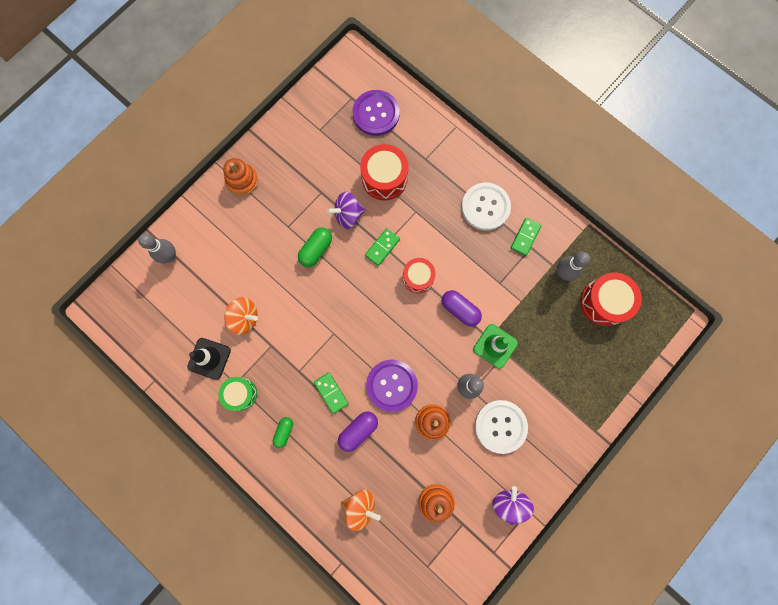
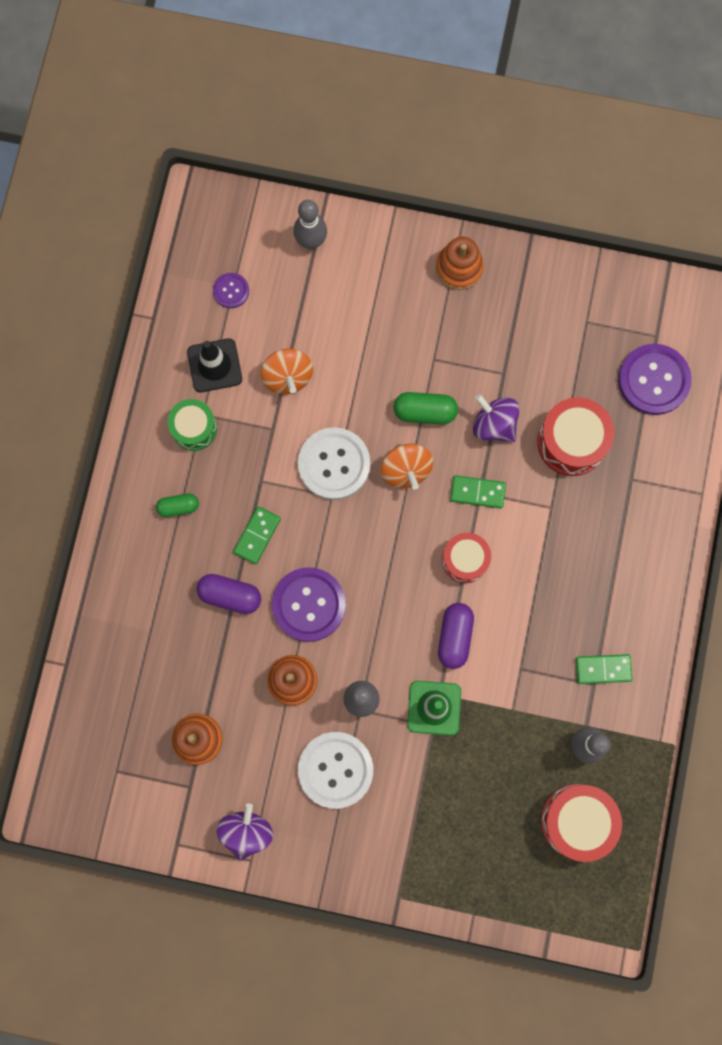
camera: 60 degrees right, 0 degrees up
orange spinning top [341,490,381,531] -> orange spinning top moved to [381,444,433,490]
white button [462,183,511,231] -> white button moved to [298,427,370,500]
purple spinning top [492,486,534,525] -> purple spinning top turned 45 degrees counterclockwise [216,803,273,861]
none -> purple button [213,273,249,308]

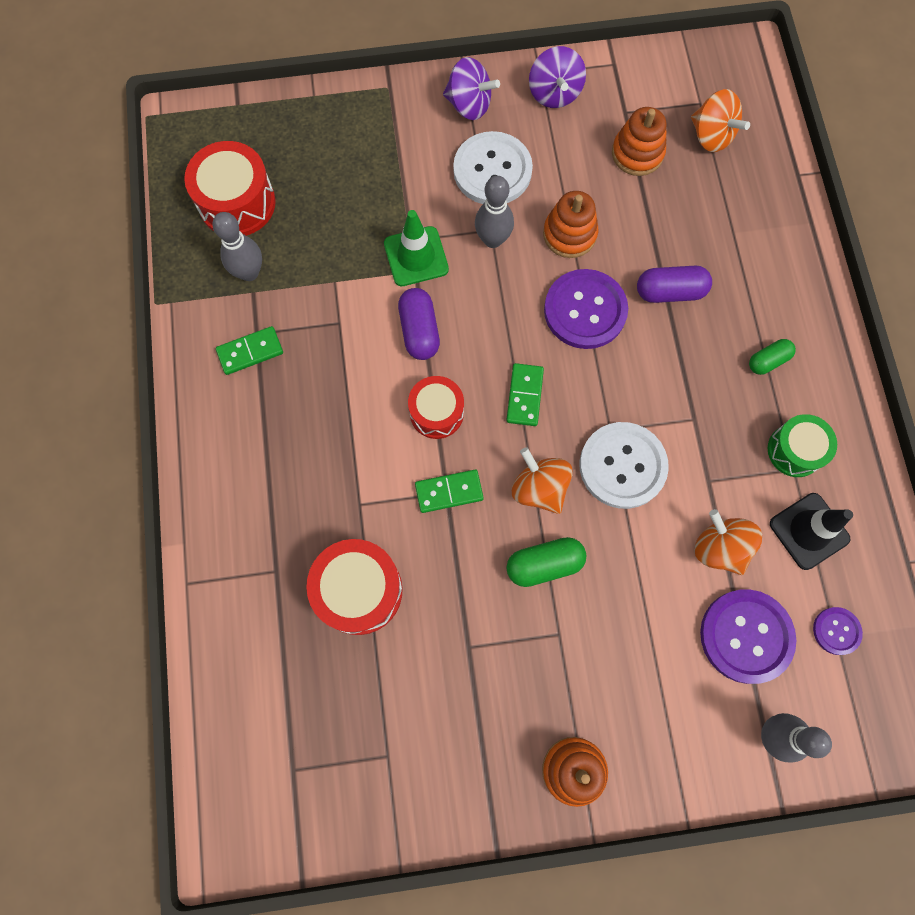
camera: 160 degrees right, 5 degrees down
green domino [233,506,281,564] -> green domino moved to [506,363,544,426]
purple spinning top [473,394,520,442] -> purple spinning top moved to [443,57,500,120]
purple button [618,344,692,415] -> purple button moved to [700,589,796,684]
none -> orange spinning top [691,89,750,152]

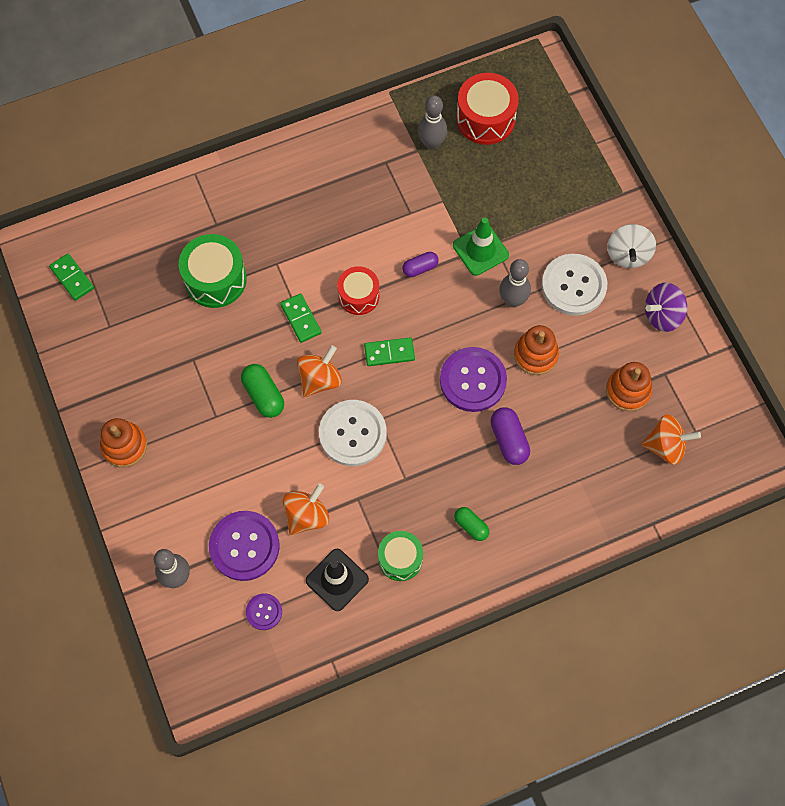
camera: 75 degrees right, 5 degrees down
green domino [216,326,283,375] -> green domino moved to [49,254,94,301]
red drum [306,539,403,635] -> green drum [179,234,247,308]
purple capsule [398,288,440,360] -> purple capsule [403,252,439,277], size x0.66
purple spinning top [443,57,500,120] -> white spinning top [607,224,656,268]
orange spinning top [691,89,750,152] -> orange spinning top turned 120 degrees counterclockwise [641,414,701,465]

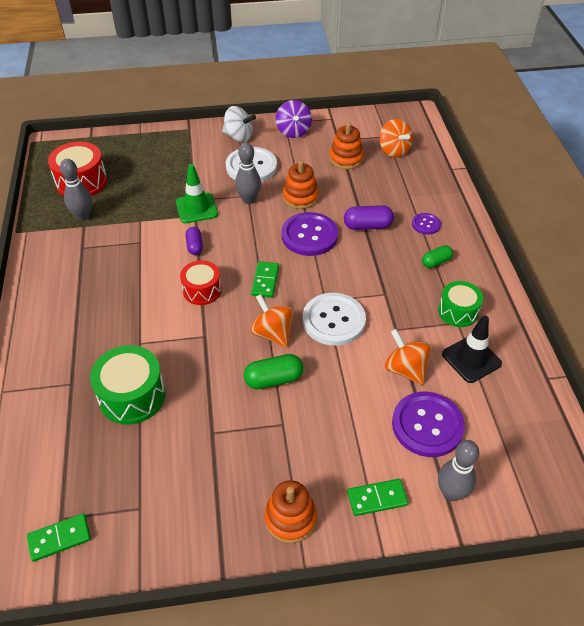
camera: 75 degrees left, 20 degrees down
purple button [246,593,282,630] -> purple button moved to [412,213,441,235]
green domino [280,293,322,343] -> green domino moved to [347,479,408,516]
orange spinning top [641,414,701,465] -> orange spinning top turned 135 degrees clockwise [379,119,413,158]

